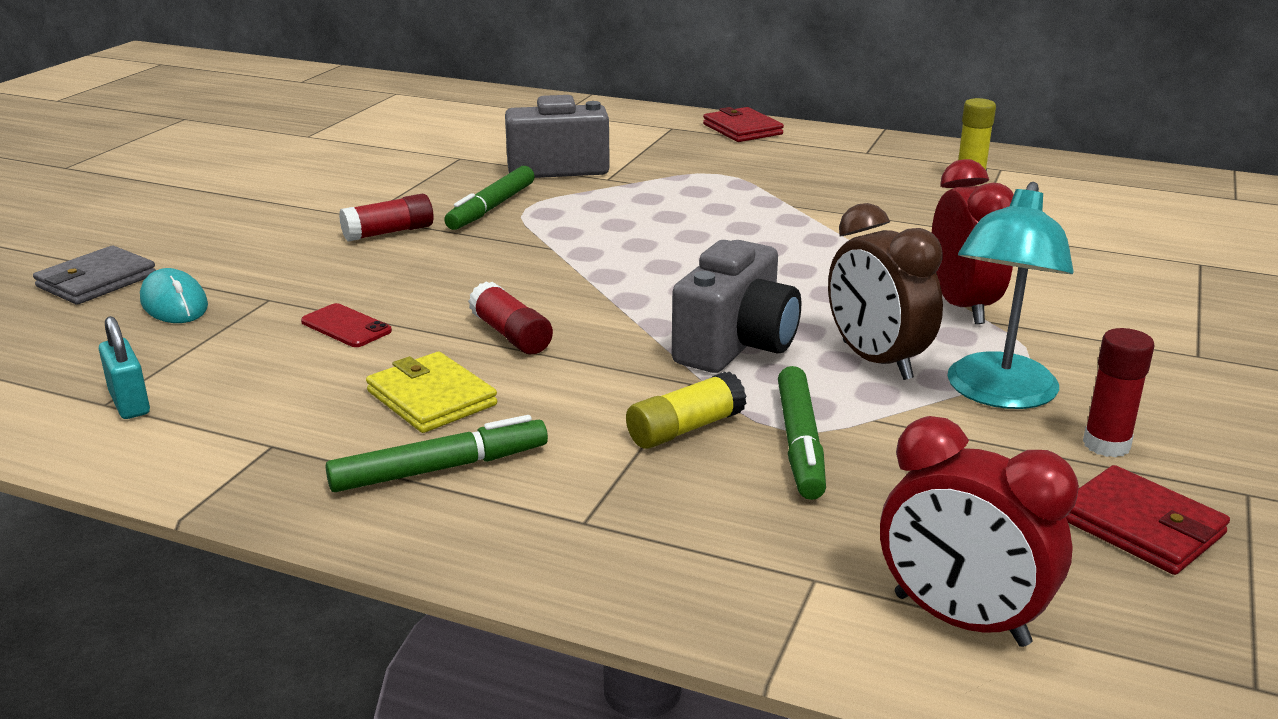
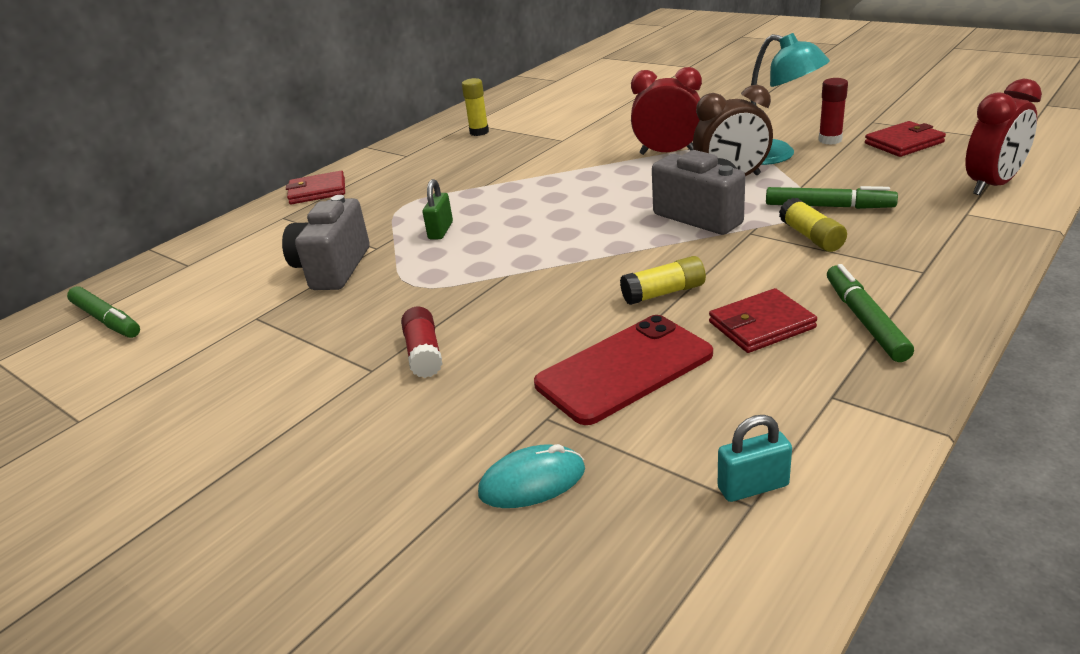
camera: 70 degrees left, 5 degrees up
grey wallet [33,246,156,305] -> none
red phone [301,303,392,347] -> red phone [534,315,713,425], size x2.12
yellow wallet [366,352,497,433] -> red wallet [709,288,817,353]
green marker [444,166,534,230] -> green marker moved to [67,286,140,338]
red glue stick [468,281,553,354] -> yellow glue stick [620,256,706,305]
none -> green padlock [423,179,453,239]

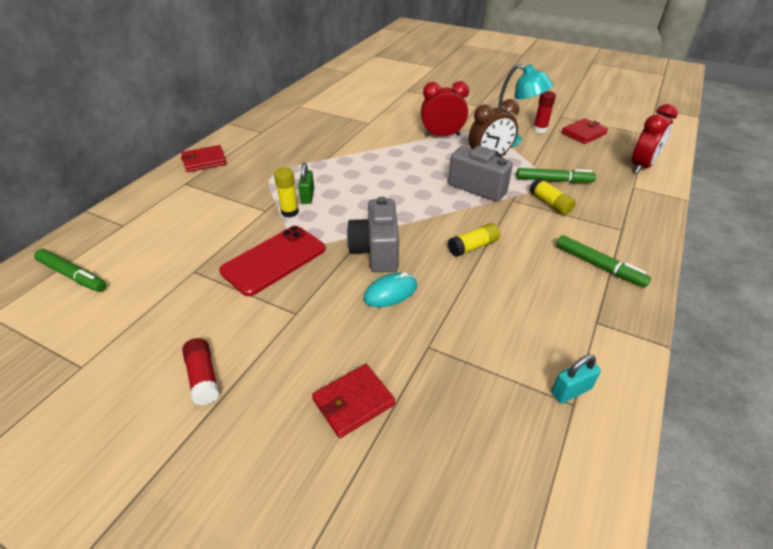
camera: 15 degrees left, 10 degrees up
grey camera [282,195,370,290] -> grey camera moved to [347,197,399,272]
red glue stick [401,307,443,378] -> red glue stick moved to [182,338,219,405]
yellow glue stick [462,78,489,136] -> yellow glue stick moved to [274,167,299,218]
turquoise mouse [478,444,585,508] -> turquoise mouse moved to [363,272,417,307]
red phone [534,315,713,425] -> red phone moved to [219,226,326,296]
red wallet [709,288,817,353] -> red wallet moved to [312,364,395,438]
green marker [827,264,914,362] -> green marker turned 150 degrees clockwise [556,235,651,287]

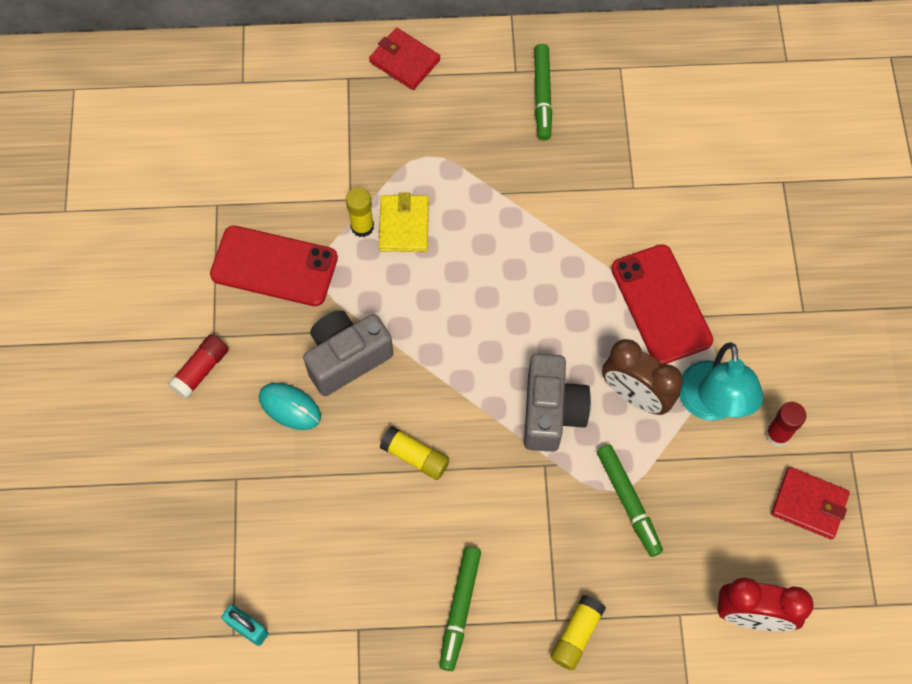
camera: 60 degrees right, 25 degrees up
green marker [34,249,106,292] -> green marker moved to [534,44,552,140]
red glue stick [182,338,219,405] -> red glue stick moved to [168,334,229,399]
green padlock [298,163,314,204] -> yellow wallet [379,192,429,252]
red wallet [312,364,395,438] -> none
red clock [421,81,469,137] -> red phone [611,244,713,365]
yellow glue stick [530,178,576,215] -> yellow glue stick moved to [550,595,606,670]

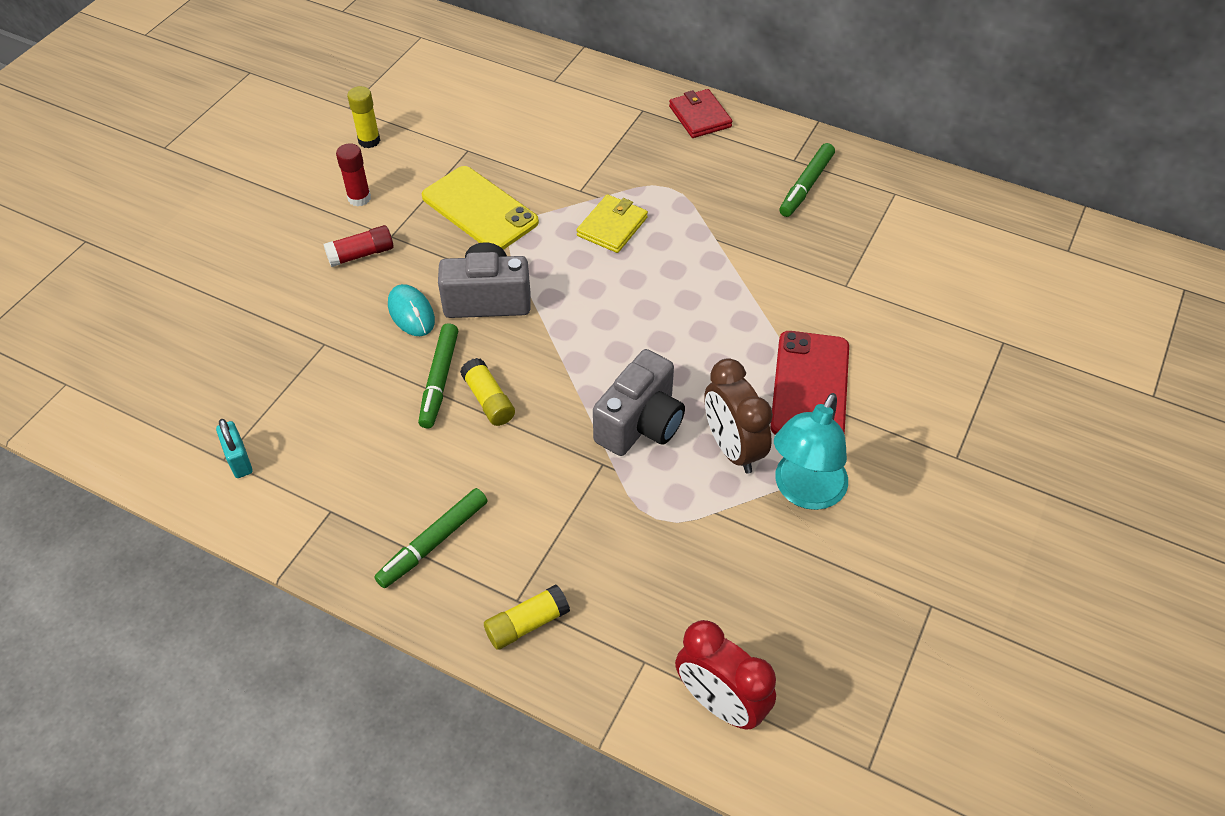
camera: 30 degrees right, 15 degrees down
red phone [210,226,338,306] -> yellow phone [422,166,539,250]
yellow glue stick [346,187,374,237] -> yellow glue stick moved to [347,86,380,148]
green marker [597,444,663,557] -> green marker moved to [418,323,458,429]
red glue stick [766,402,806,446] -> red glue stick moved to [336,143,371,207]
red wallet [771,467,850,539] -> none

